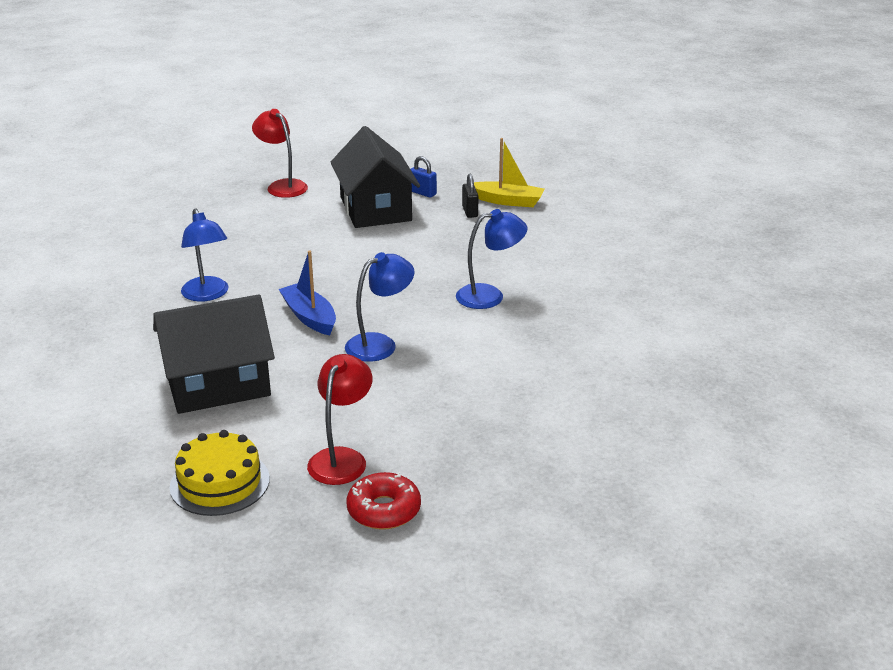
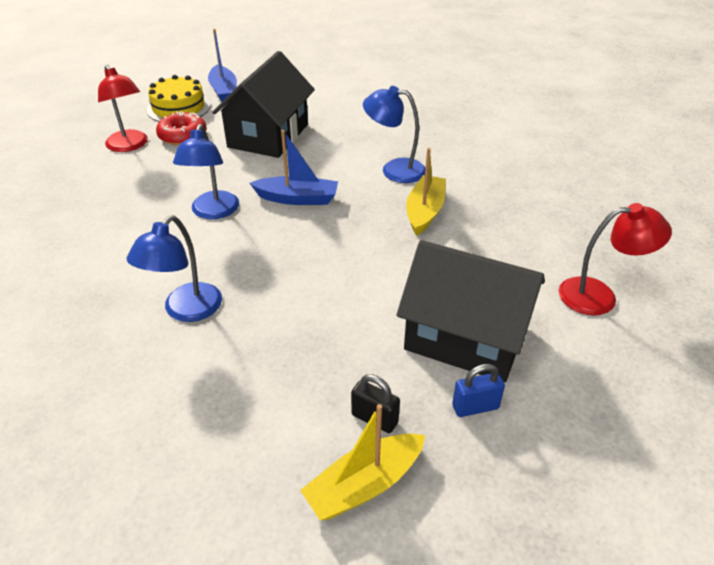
camera: 130 degrees right, 10 degrees up
red donut [346,472,421,530] -> red donut moved to [156,111,207,145]
none -> blue boat [208,29,237,101]
none -> yellow boat [406,148,446,236]

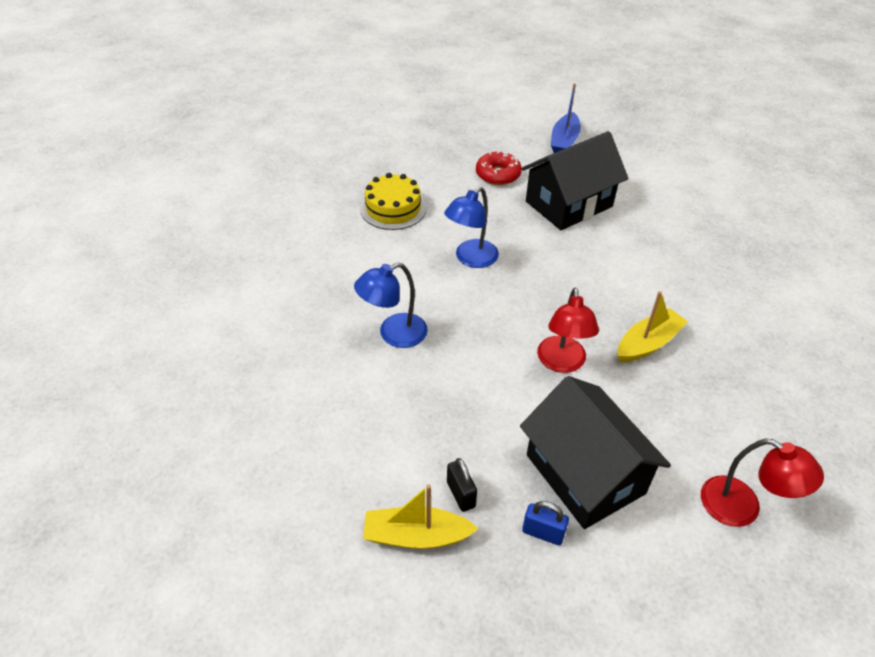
camera: 35 degrees right, 5 degrees up
red lamp [98,65,148,152] -> red lamp moved to [537,288,599,373]
yellow cake [146,75,210,122] -> yellow cake moved to [360,173,426,230]
blue boat [250,130,338,205] -> none
blue lamp [363,86,426,183] -> none

